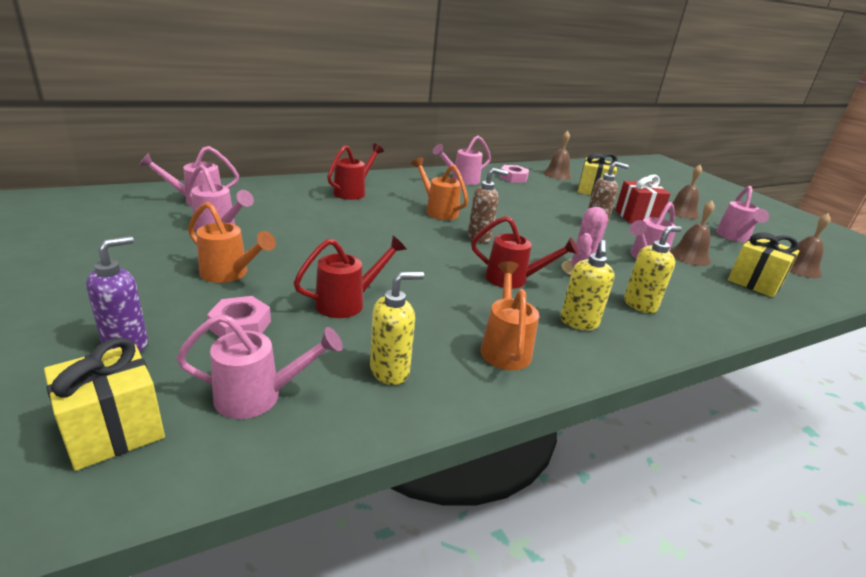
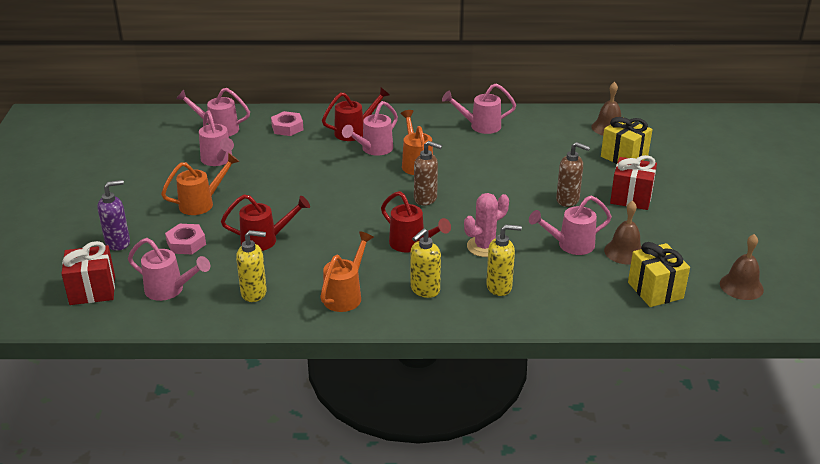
camera: 30 degrees right, 5 degrees up
yellow gift [44,337,165,471] -> red gift [61,241,115,305]
orange watering can [188,202,276,283] -> orange watering can turned 90 degrees counterclockwise [161,153,240,215]
pink nut [499,165,529,183] -> pink nut moved to [271,111,303,136]
brown bell [667,165,702,219] -> none
pink watering can [716,186,769,242] -> pink watering can moved to [342,101,398,156]

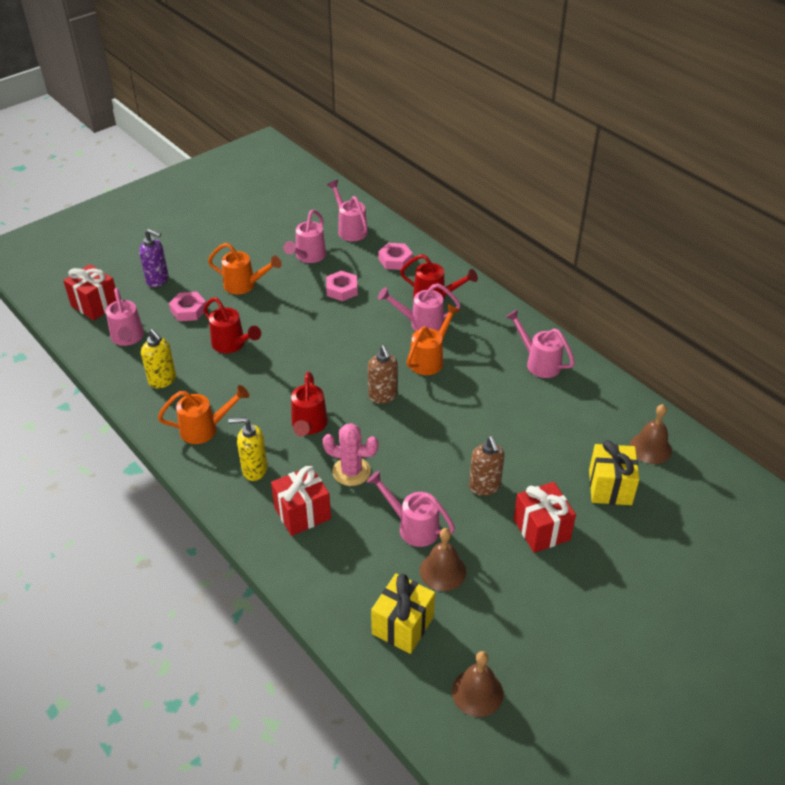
camera: 50 degrees right, 10 degrees up
yellow soap dispenser [486,224,522,296] -> red gift [271,466,331,536]
none -> pink nut [326,271,358,301]

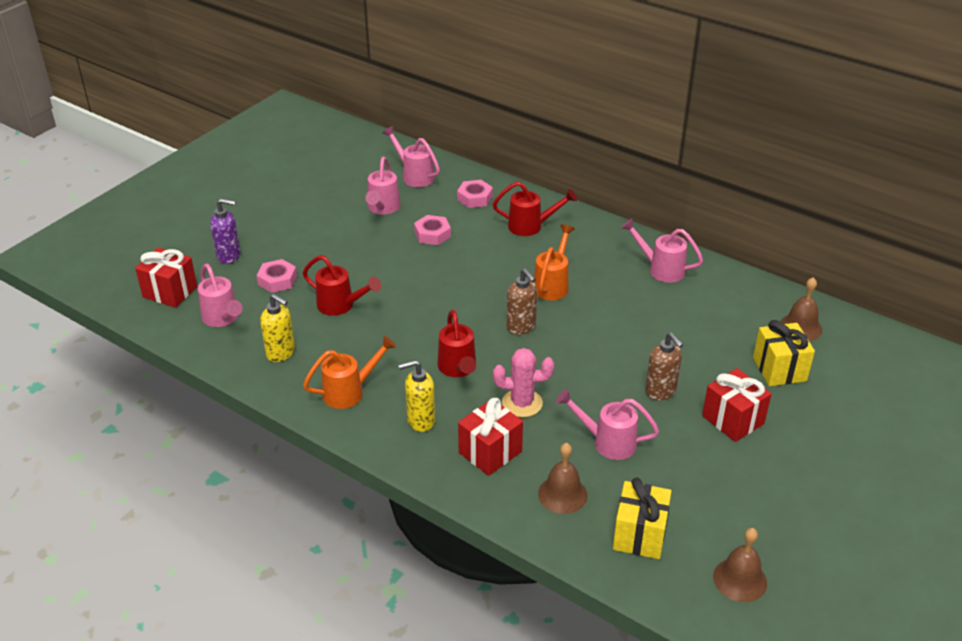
camera: 15 degrees left, 5 degrees down
orange watering can [208,243,282,294] -> none
pink watering can [378,283,461,332] -> none
brown bell [420,528,466,591] -> brown bell moved to [538,443,588,514]

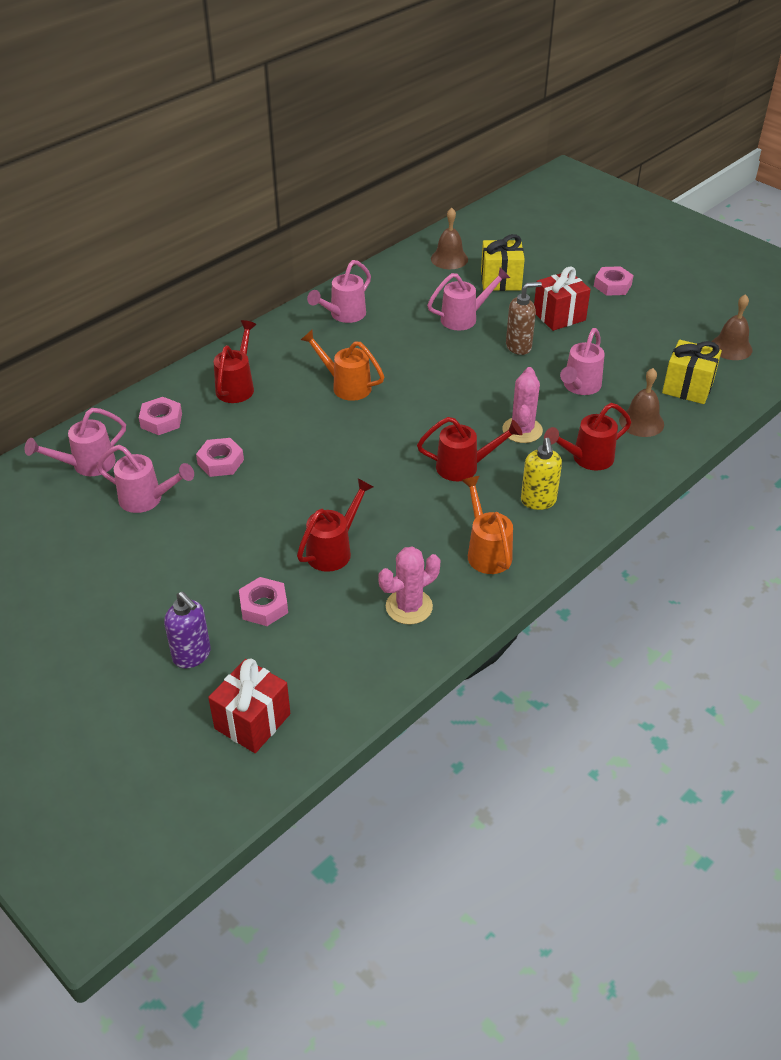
camera: 80 degrees left, 5 degrees up
pink watering can [198,264,243,327] -> pink watering can moved to [427,267,510,330]
purple soap dispenser [210,198,241,264] -> purple soap dispenser turned 120 degrees clockwise [164,592,211,668]
yellow soap dispenser [260,294,295,362] -> pink cactus [378,547,440,625]
red gift [458,398,523,476] -> red watering can [544,403,631,471]
brown soap dispenser [507,269,537,335] -> none
none -> pink nut [594,266,634,296]

